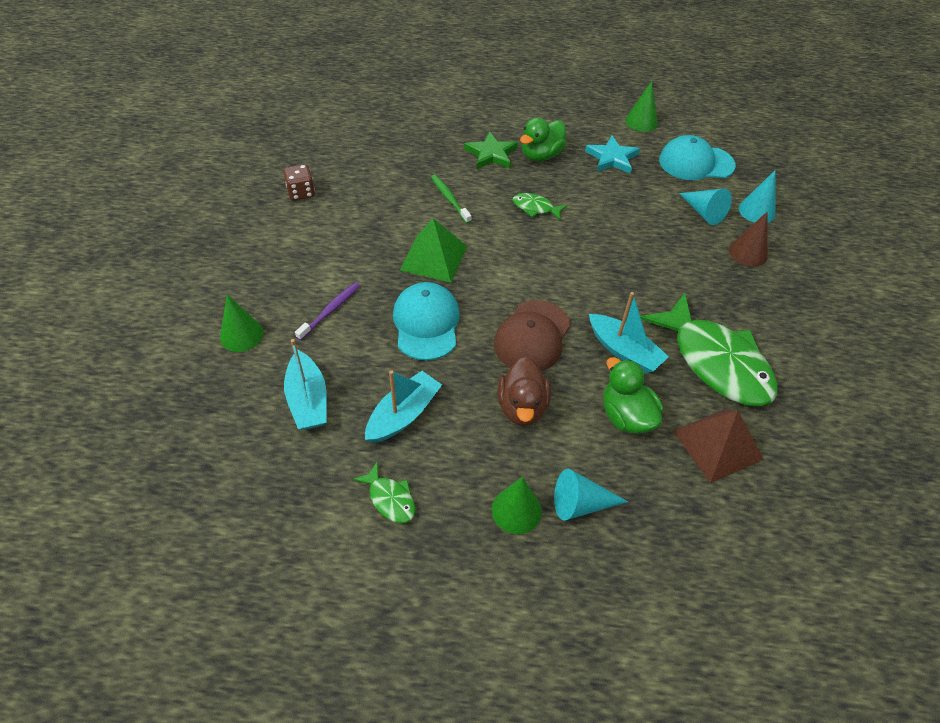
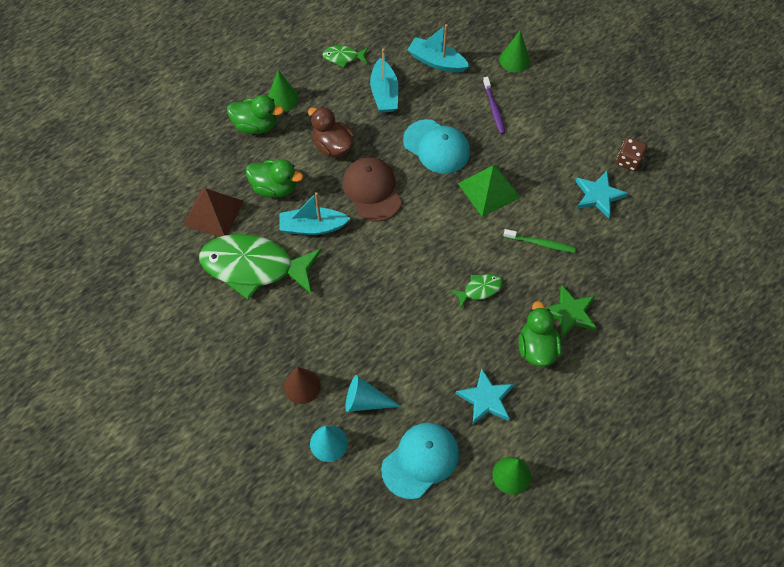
camera: 135 degrees right, 10 degrees up
turquoise cone [554,469,628,520] -> green duck [227,95,284,134]
none -> turquoise star [576,171,628,218]

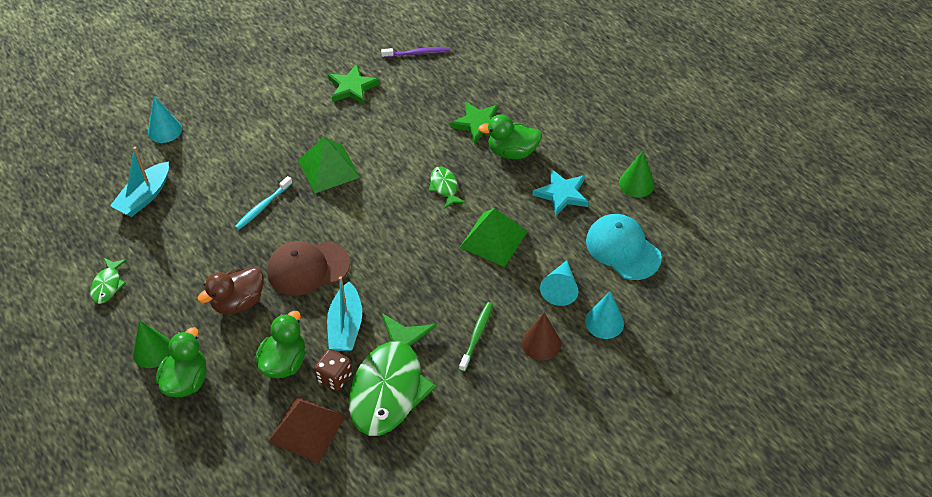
camera: 85 degrees left, 10 degrees down
turquoise boat [370,48,399,113] -> none
turquoise cap [403,119,470,174] -> turquoise toothbrush [235,176,293,230]
purple toothbrush [483,77,505,134] -> purple toothbrush moved to [381,47,450,58]
green cone [500,31,530,72] -> turquoise cone [148,96,182,143]
green toothbrush [503,229,576,253] -> green toothbrush moved to [459,302,493,372]
turquoise star [576,171,628,218] -> green star [328,64,380,105]
brown dice [616,137,647,171] -> brown dice moved to [314,349,352,391]
none -> green pyramid [459,208,528,267]

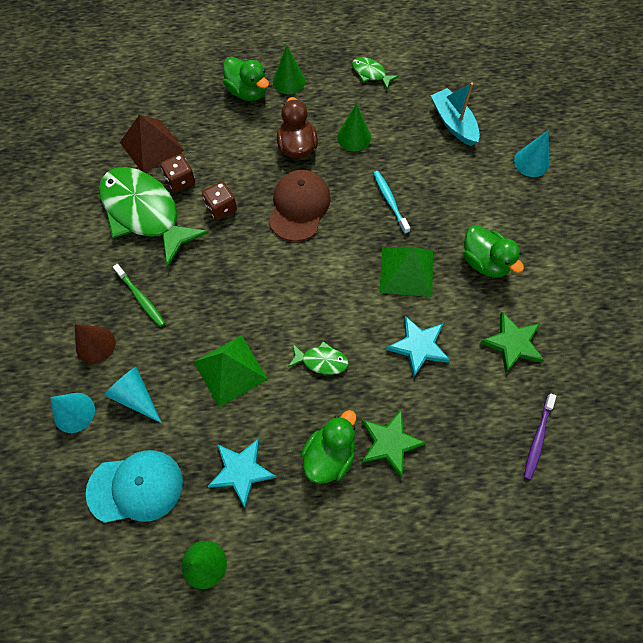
camera: 120 degrees right, 15 degrees up
green duck [255,311,305,378] -> green duck moved to [463,225,524,278]
turquoise boat [327,276,362,351] -> brown dice [202,182,237,220]
none -> green cone [337,103,371,151]
none -> turquoise star [386,316,450,377]

